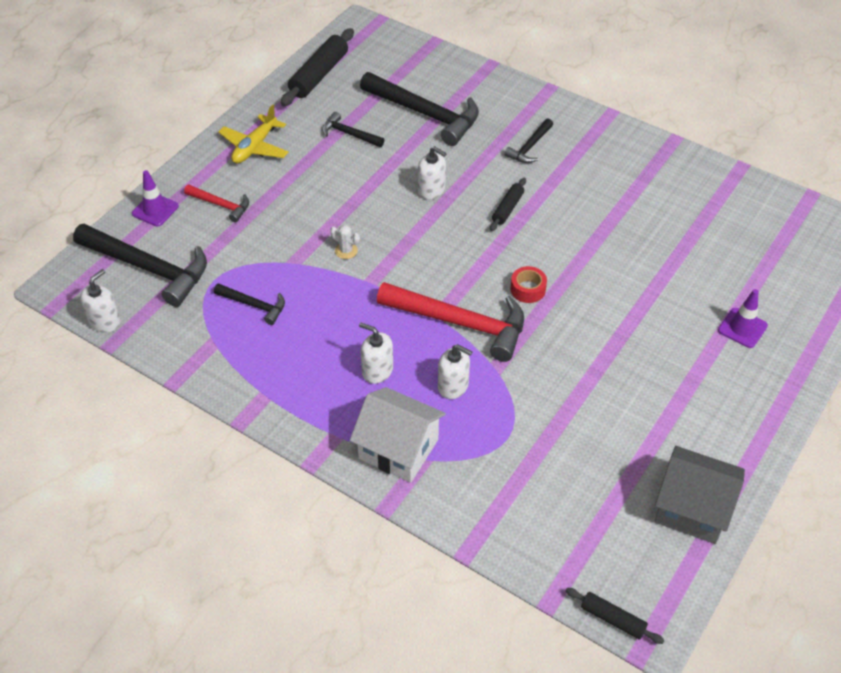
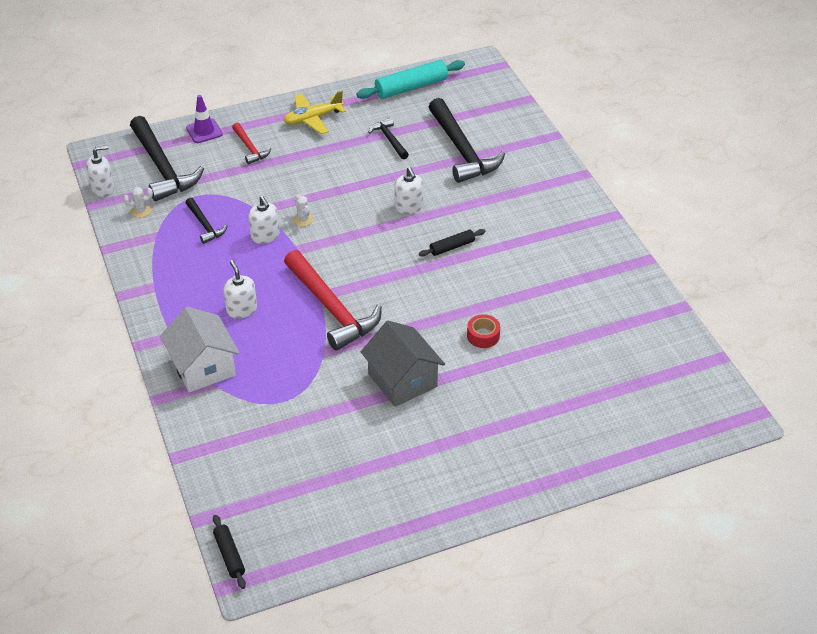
camera: 35 degrees right, 5 degrees down
black rolling pin [281,28,354,106] -> turquoise rolling pin [356,60,465,99]
white soap dispenser [438,344,472,399] -> white soap dispenser moved to [248,196,280,244]
black hammer [504,118,553,163] -> none
red tape [511,266,547,303] -> red tape moved to [467,314,500,348]
grey house [654,446,745,544] -> grey house moved to [361,321,445,407]
purple traffic cone [718,289,768,348] -> none
none -> white cactus [123,187,153,218]

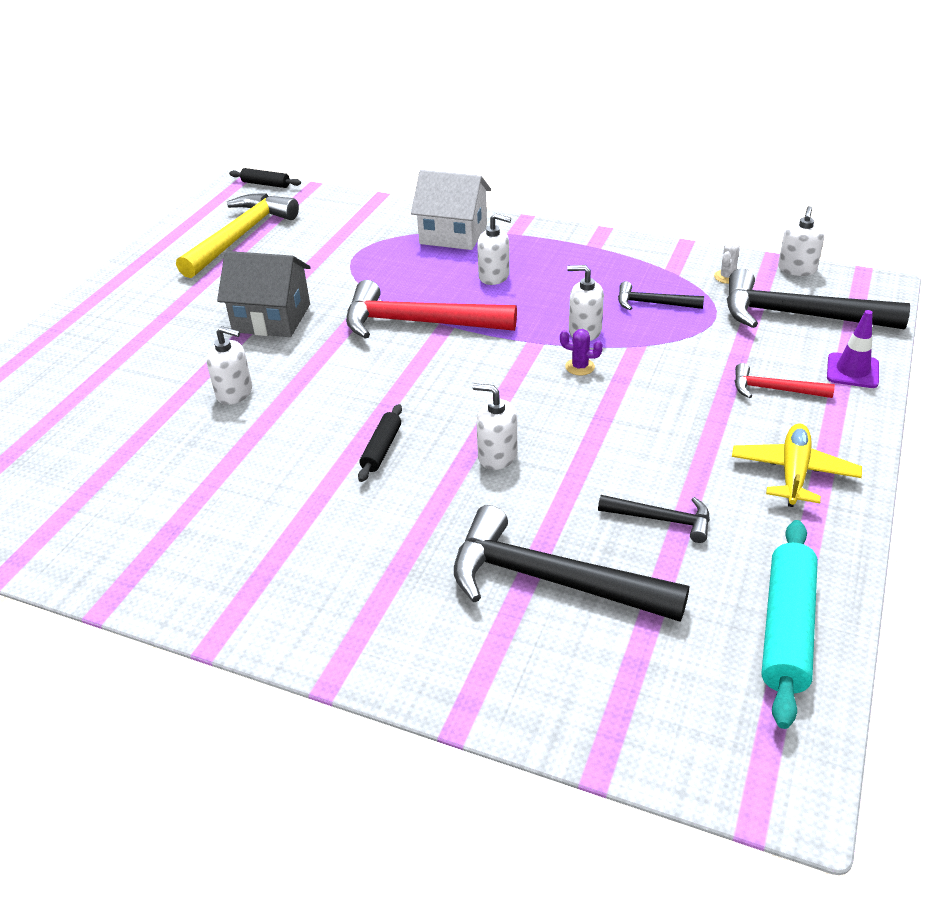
camera: 135 degrees right, 5 degrees down
white cactus [293,194,313,226] -> purple cactus [560,329,603,376]
red tape [467,314,500,348] -> white soap dispenser [206,326,252,405]
none -> yellow hammer [176,193,299,278]

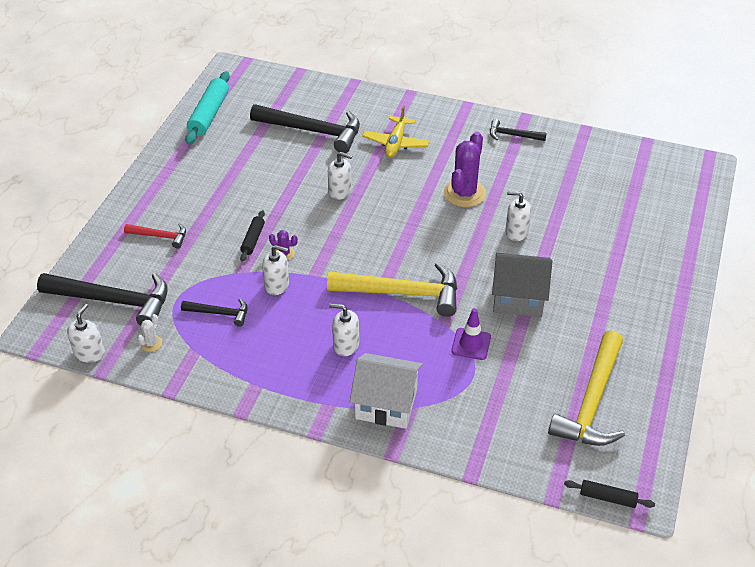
camera: 175 degrees right, 5 degrees up
red hammer [346,280,517,339] -> yellow hammer [327,262,458,317]
black rolling pin [358,404,402,482] -> black rolling pin moved to [240,210,265,262]
black hammer [598,495,710,543] -> black hammer moved to [490,119,547,141]
yellow plane [732,424,862,507] -> yellow plane moved to [362,105,430,158]
purple traffic cone [827,310,879,388] -> purple traffic cone moved to [451,308,491,360]
none -> purple cactus [444,132,486,207]

